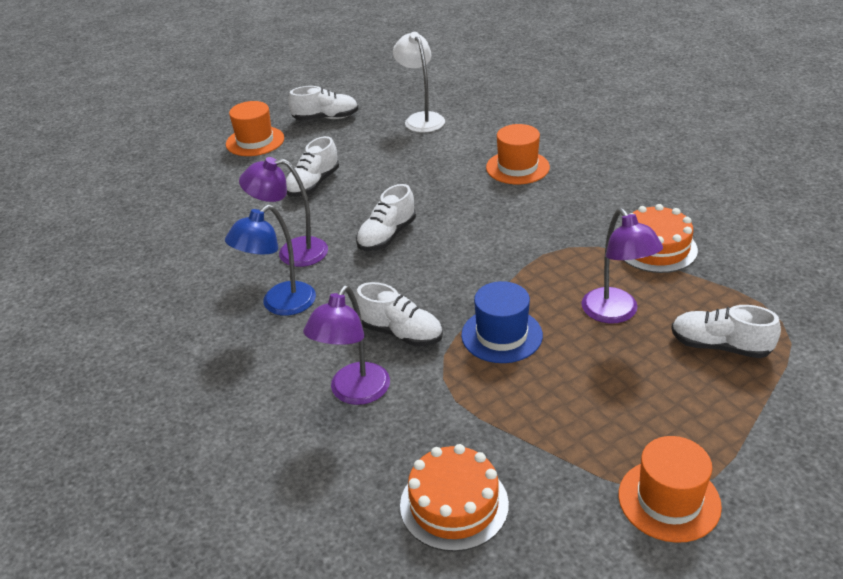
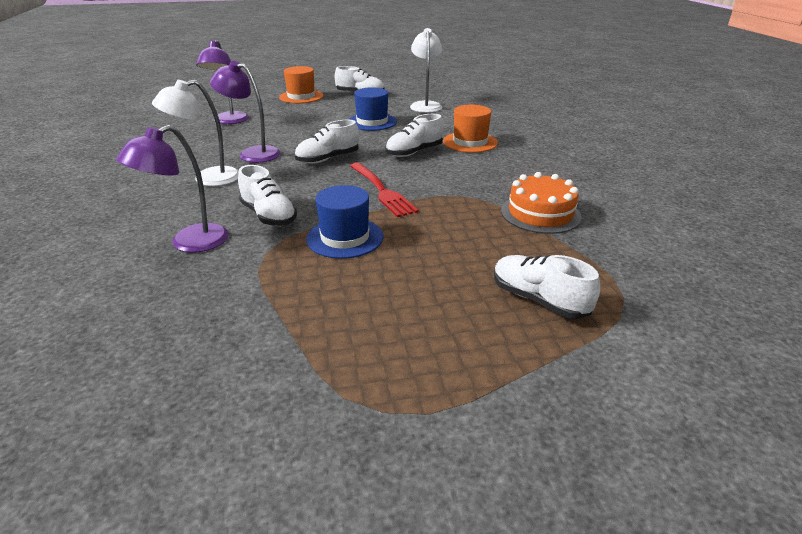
camera: 20 degrees right, 5 degrees down
blue lamp [225,205,316,316] -> white lamp [152,80,239,186]
white shoe [286,136,339,197] -> white shoe moved to [385,114,443,157]
orange cake [400,444,509,552] -> none
purple lamp [581,208,663,323] -> purple lamp moved to [196,40,249,124]
orange hat [618,436,722,543] -> none
none -> blue hat [348,87,397,131]
none -> red fork [350,163,419,217]

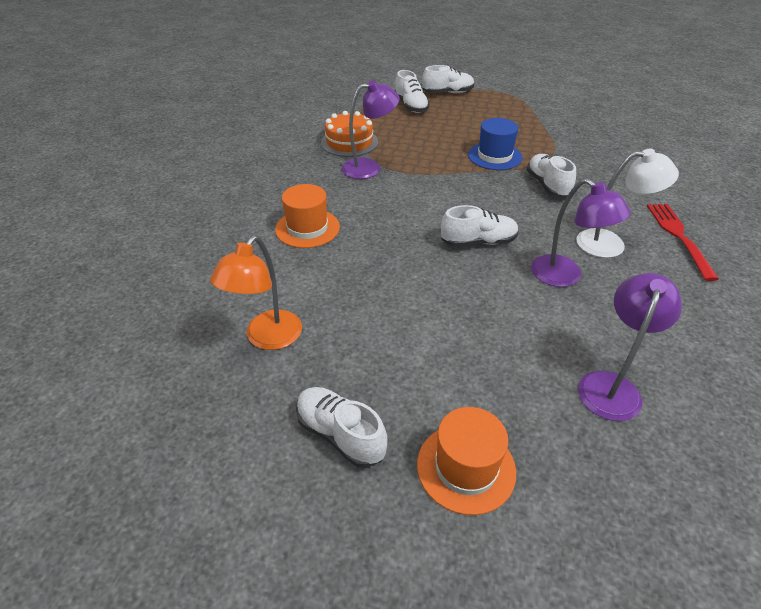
camera: 155 degrees left, 10 degrees up
purple lamp [116,125,229,253] -> purple lamp moved to [342,80,400,179]
blue hat [348,87,397,131] -> none
red fork [350,163,419,217] -> red fork moved to [647,204,719,281]
white shoe [385,114,443,157] -> white shoe moved to [422,65,475,93]
white lamp [410,28,442,113] -> orange lamp [210,235,302,350]

